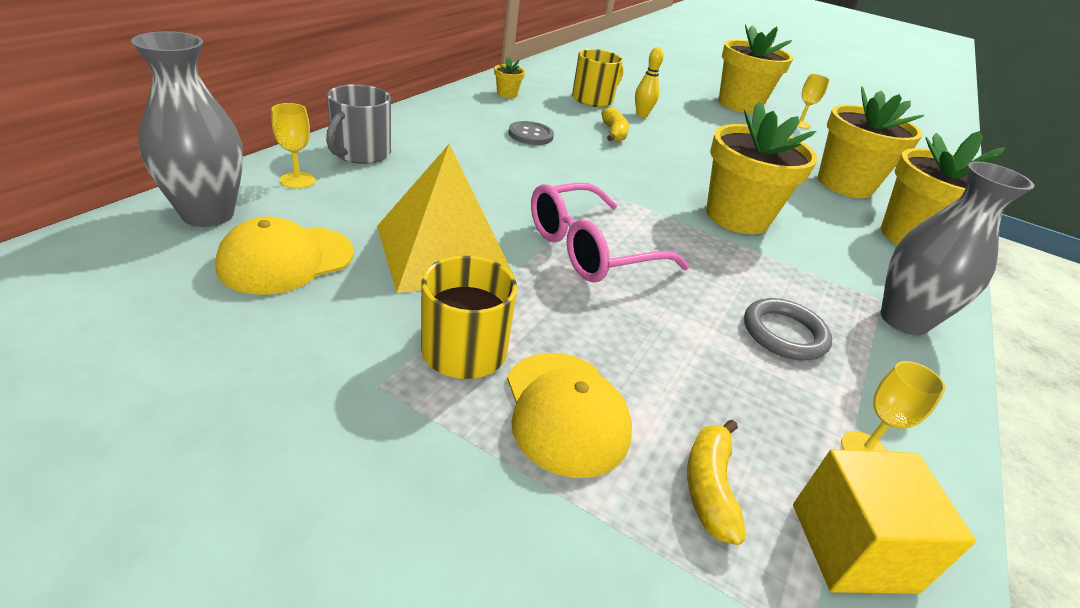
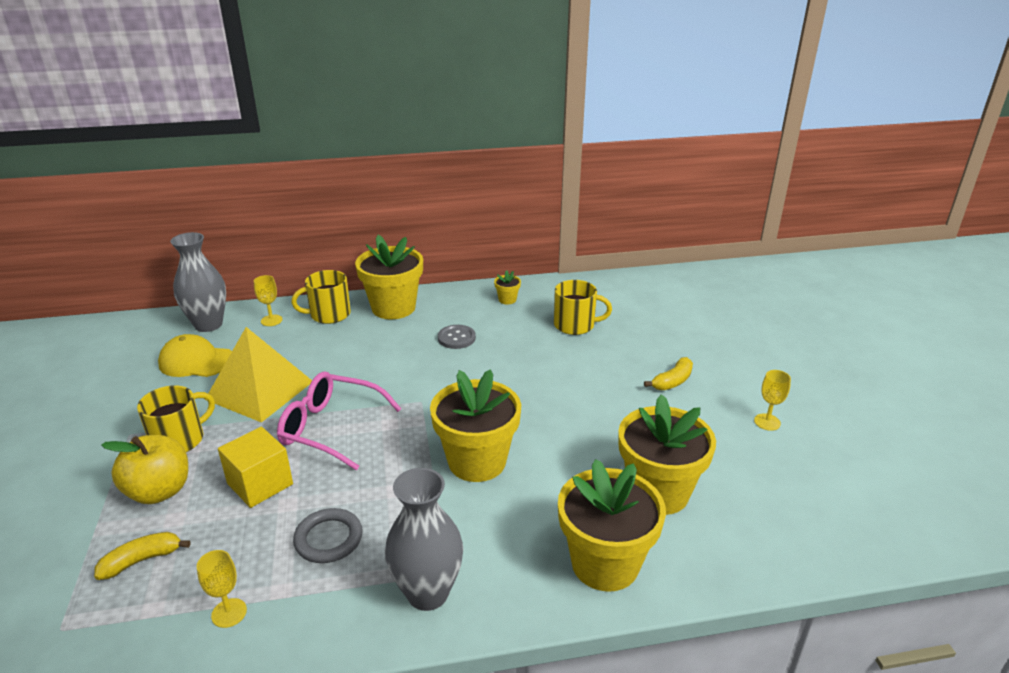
camera: 55 degrees right, 5 degrees down
grey mug [326,84,391,164] -> yellow mug [291,270,351,324]
yellow cap [507,353,632,478] -> yellow apple [101,435,188,504]
yellow banana [601,107,629,142] -> yellow banana moved to [644,357,693,390]
yellow bowling pin [635,47,664,117] -> none
yellow flower pot [719,24,793,113] -> yellow flower pot moved to [355,235,423,319]
yellow cube [793,449,976,594] -> yellow cube moved to [218,427,293,508]

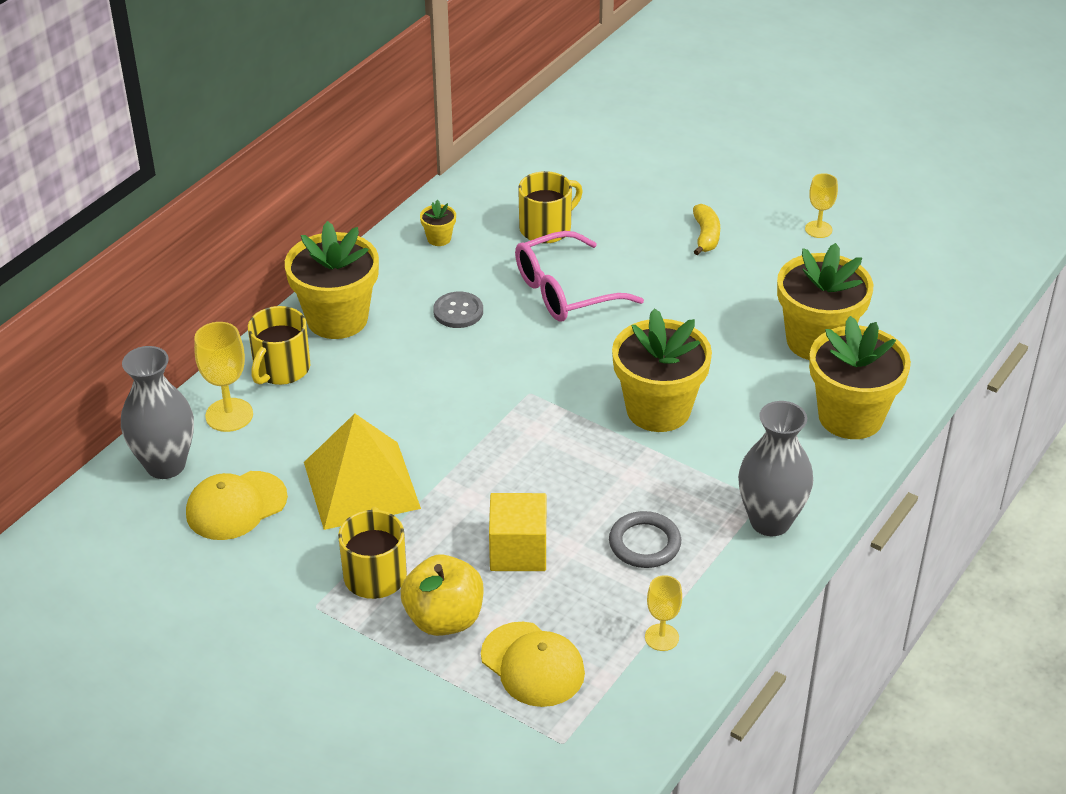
camera: 45 degrees left, 10 degrees up
yellow banana [94,532,191,580] -> yellow cap [481,622,585,707]
yellow goblet [254,275,282,326] -> yellow goblet [194,322,253,432], size x1.56
pink glasses [277,372,402,470] -> pink glasses moved to [515,231,644,322]

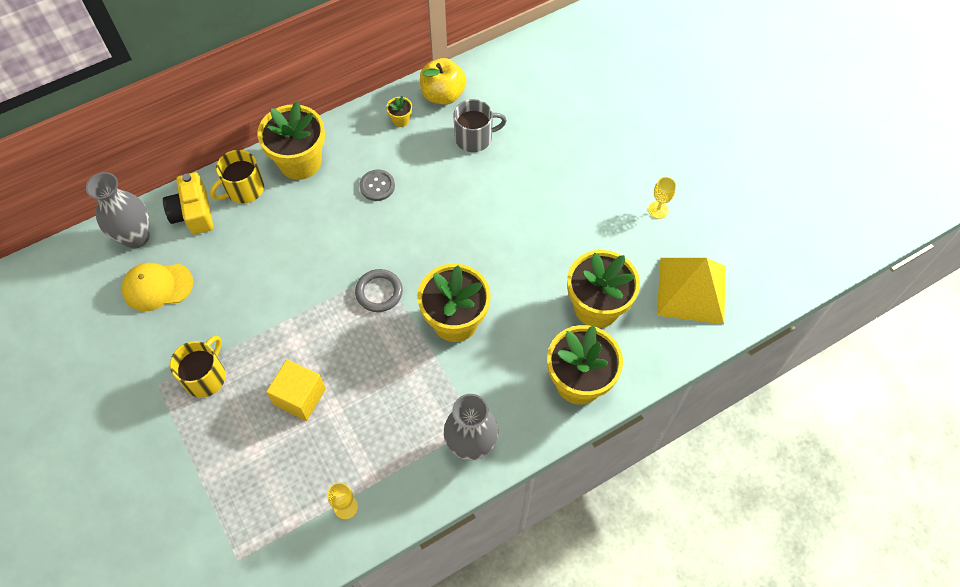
camera: 25 degrees right, 20 degrees up
yellow goblet [194,322,253,432] -> yellow camera [163,172,213,235]
yellow pyramid [304,414,421,530] -> yellow pyramid moved to [657,258,726,324]
yellow apple [401,555,484,636] -> yellow apple moved to [420,58,466,105]
yellow cap [481,622,585,707] -> none
pink glasses [515,231,644,322] -> none
yellow mug [518,171,583,244] -> grey mug [453,99,507,152]
grey ring [609,511,681,568] -> grey ring moved to [355,269,403,312]
yellow banana [693,204,720,255] -> none

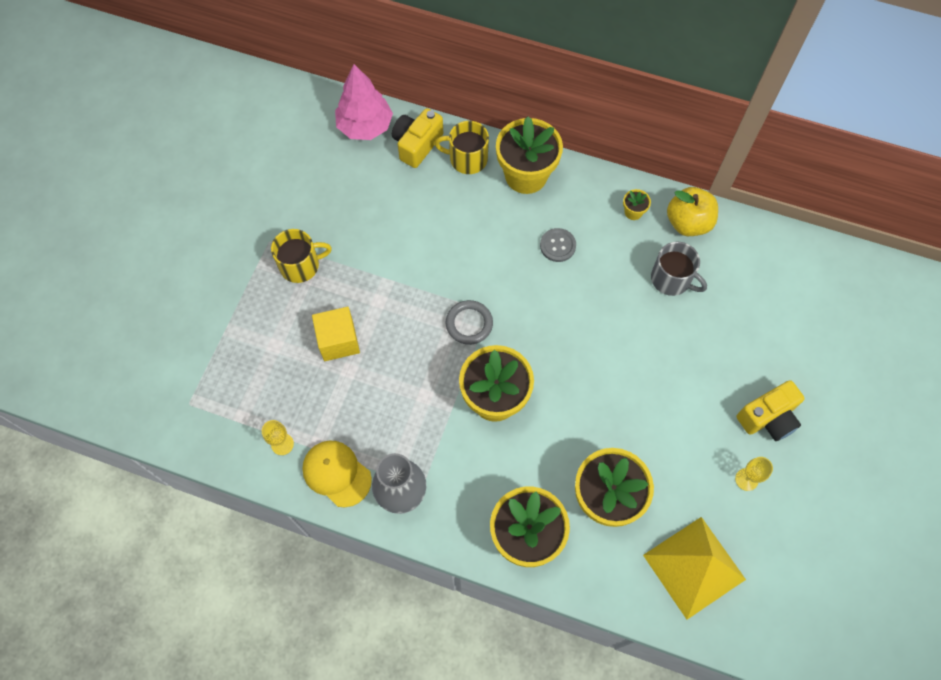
camera: 50 degrees right, 5 degrees up
grey vase [86,172,150,249] -> pink tree [335,64,393,140]
yellow cap [122,263,193,311] -> yellow cap moved to [302,441,372,507]
none -> yellow camera [737,380,805,441]

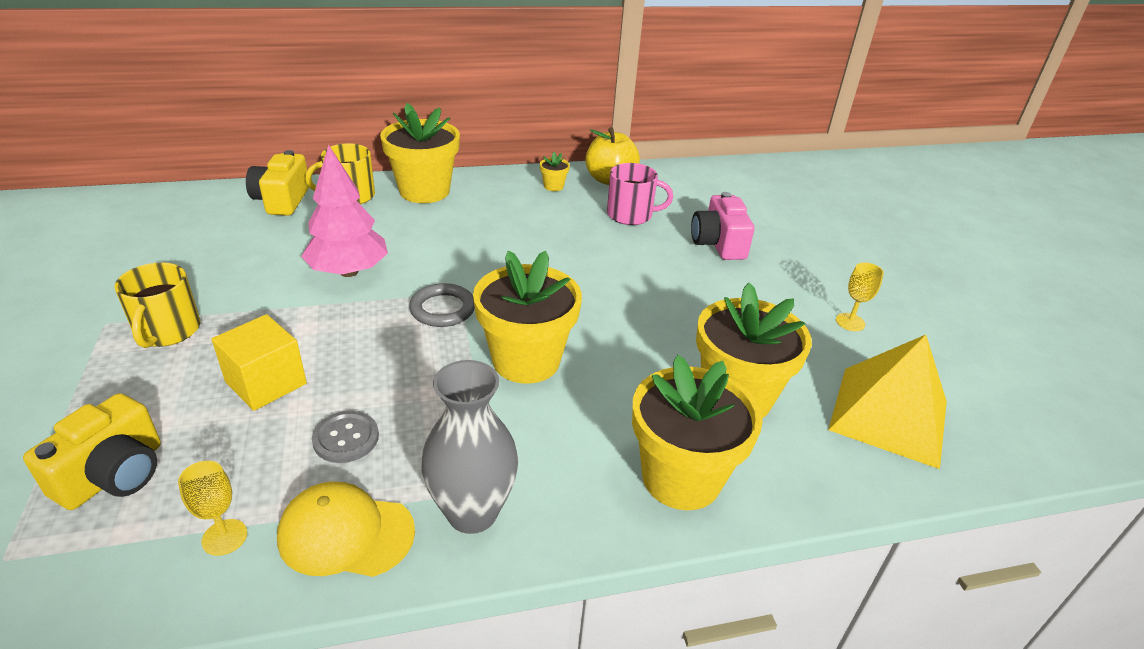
camera: 35 degrees left, 30 degrees down
yellow mug [271,229,332,283] -> yellow mug turned 135 degrees clockwise [114,262,200,348]
pink tree [335,64,393,140] -> pink tree moved to [301,144,388,277]
grey button [540,228,576,262] -> grey button moved to [312,411,379,463]
grey mug [651,242,707,296] -> pink mug [607,163,673,225]
yellow camera [737,380,805,441] -> yellow camera moved to [23,393,161,510]
none -> pink camera [691,192,755,260]

